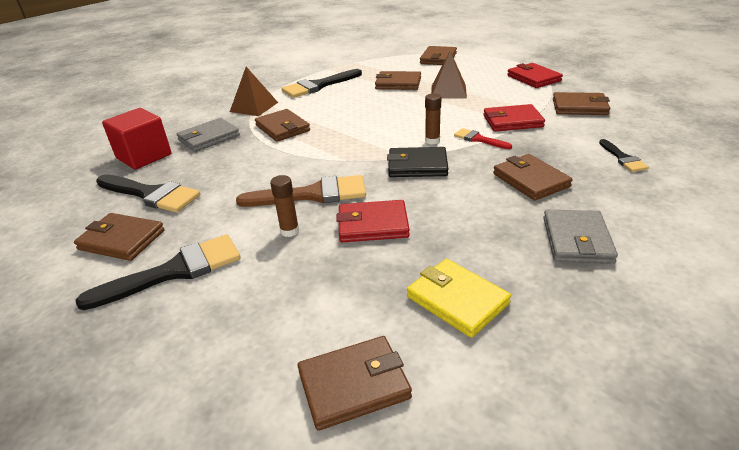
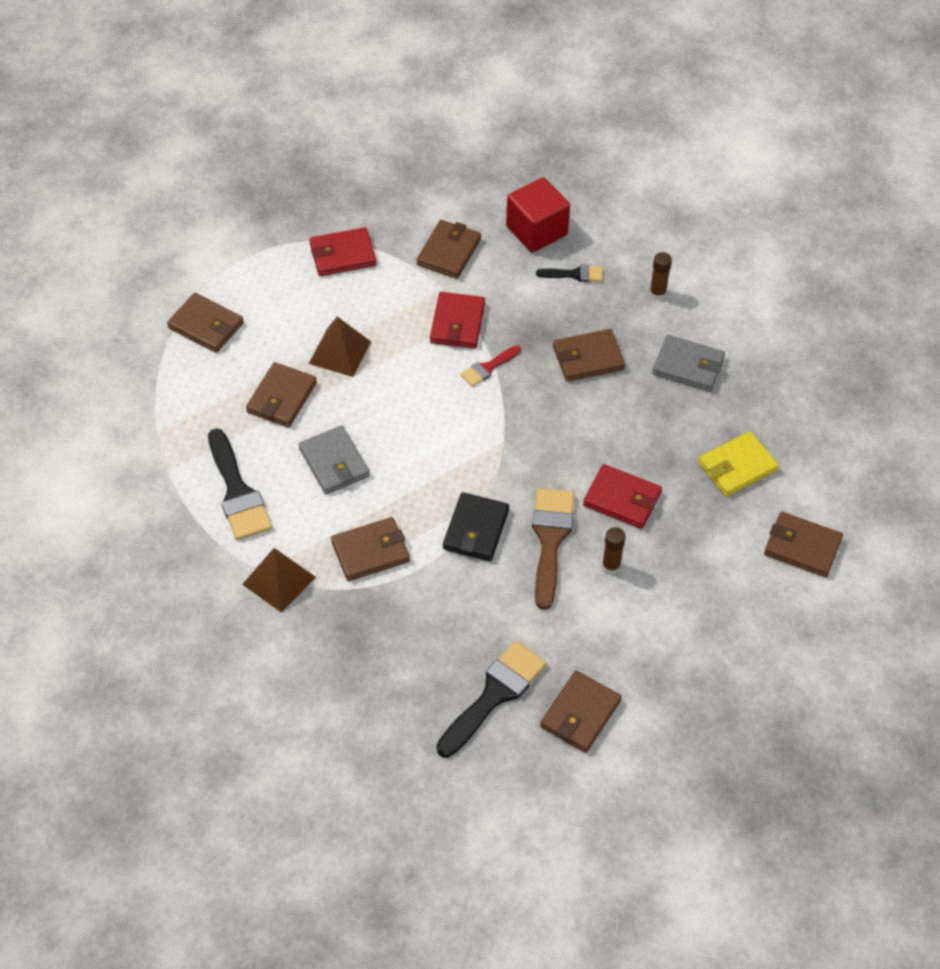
camera: 80 degrees left, 20 degrees up
black brush [76,234,241,310] -> none
red cube [102,108,171,169] -> red cube moved to [506,177,570,253]
grey wallet [177,118,240,152] -> grey wallet moved to [299,425,370,494]
brown wallet [298,336,412,431] -> brown wallet turned 60 degrees counterclockwise [764,512,843,577]
red wallet [337,200,410,242] -> red wallet turned 75 degrees counterclockwise [583,464,662,529]
black wallet [387,147,448,177] -> black wallet moved to [443,492,509,561]
brown glue stick [425,93,441,144] -> brown glue stick moved to [649,252,672,300]

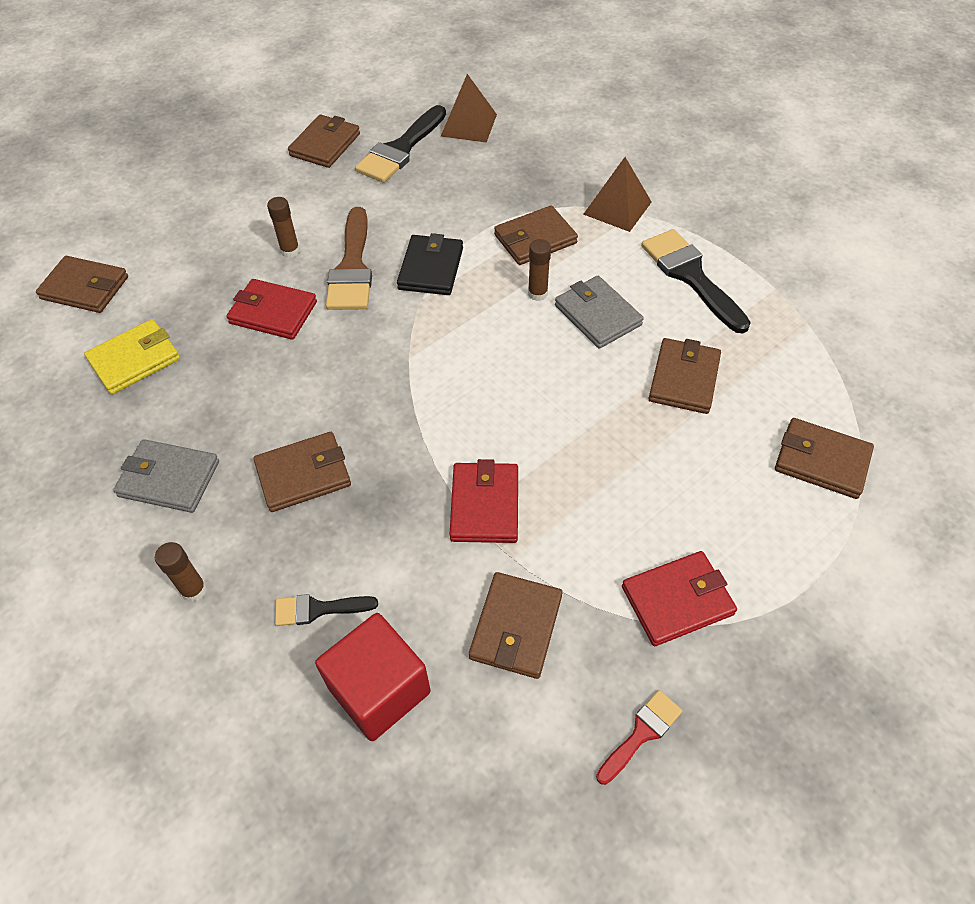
camera: 175 degrees right, 0 degrees up
brown pyramid [309,317,371,377] -> brown pyramid moved to [441,74,497,143]
red brush [461,345,521,387] -> red brush moved to [596,690,682,785]
none -> brown glue stick [528,239,551,301]

